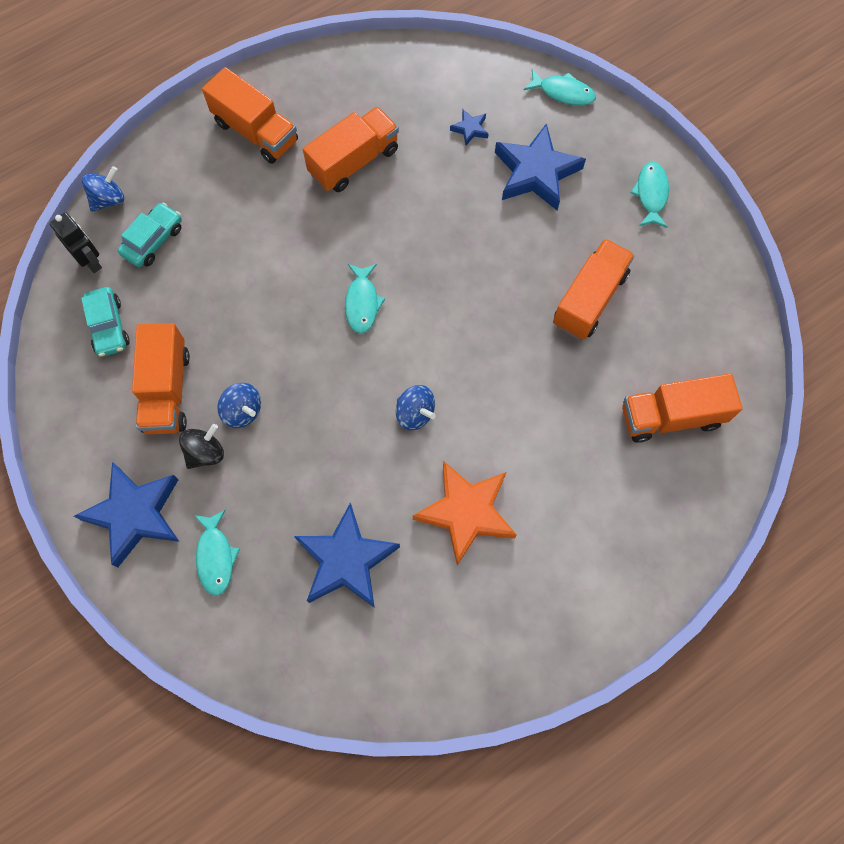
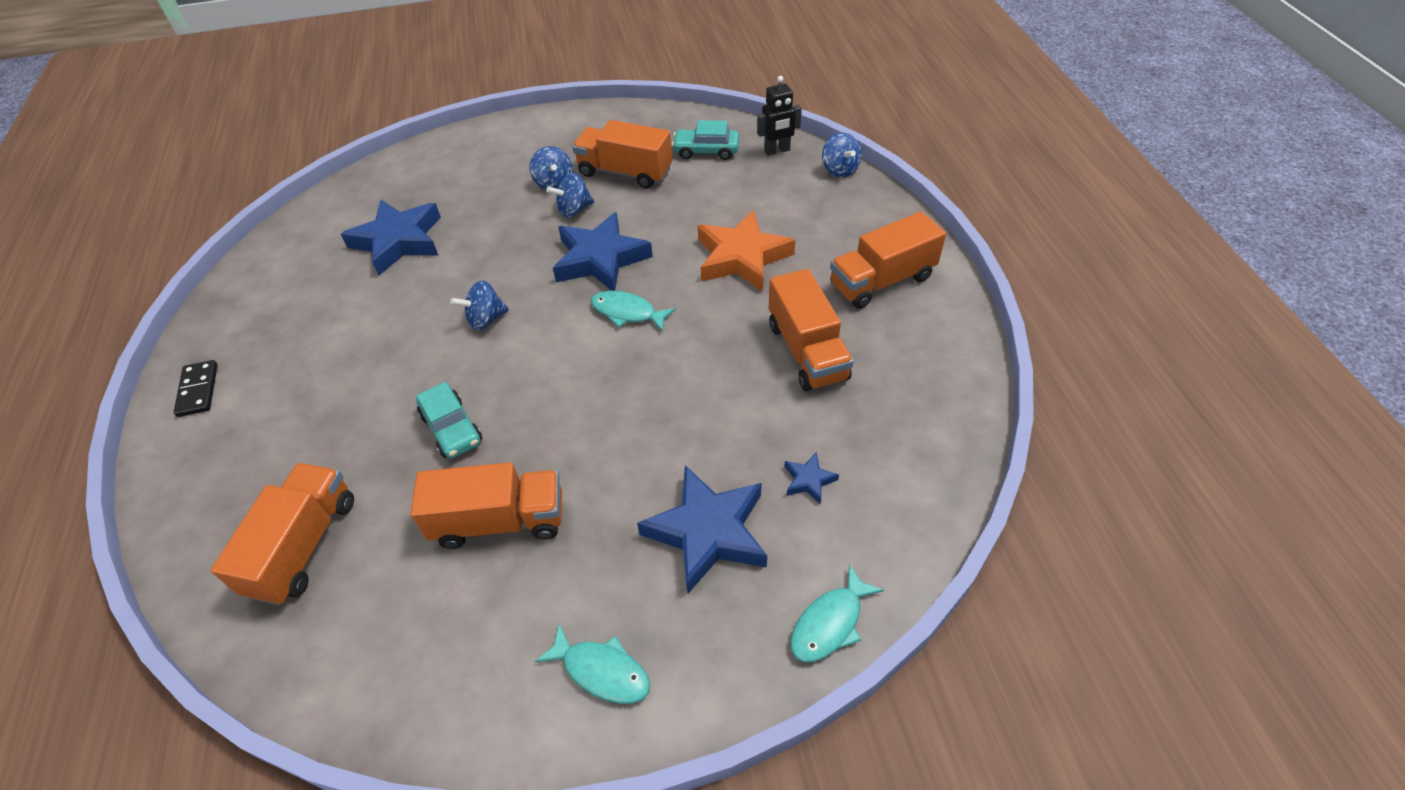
camera: 115 degrees right, 20 degrees down
blue star [74,462,179,568] -> blue star moved to [553,212,653,291]
turquoise car [118,202,182,267] -> turquoise car moved to [416,382,482,459]
black spinning top [179,424,224,469] -> blue spinning top [530,146,573,190]
turquoise fish [194,510,240,596] -> none
orange star [413,461,517,566] -> orange star moved to [698,210,795,291]
orange truck [553,239,635,340] -> orange truck turned 60 degrees counterclockwise [411,462,562,549]
none -> black domino [174,360,218,417]

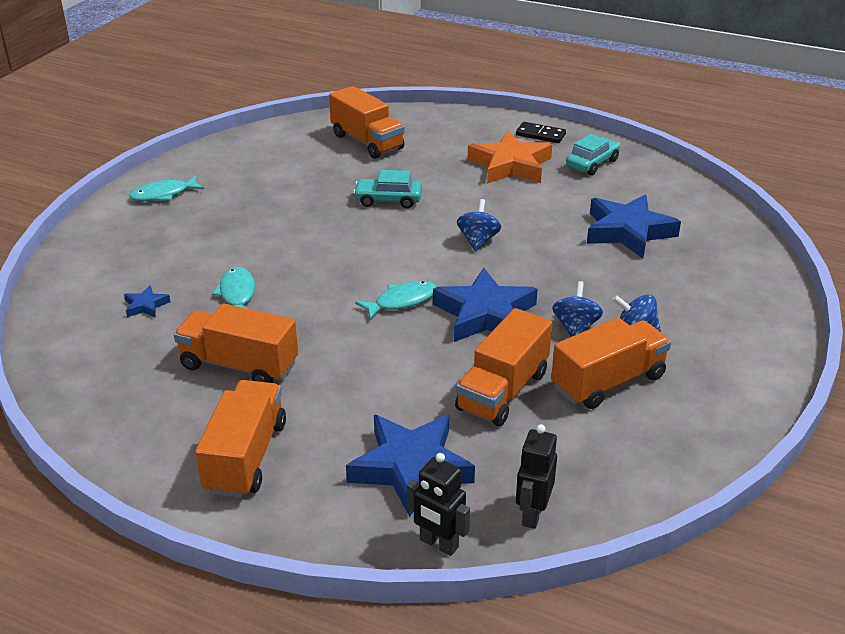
camera: 125 degrees right, 15 degrees down
orange truck [411,462,562,549] -> orange truck moved to [455,308,552,426]
blue star [637,465,767,594] -> blue star moved to [346,415,475,517]
turquoise car [672,120,739,160] -> turquoise car moved to [566,134,620,175]
orange star [698,210,795,291] -> orange star moved to [468,131,552,184]
turquoise fish [790,564,884,662] -> turquoise fish moved to [212,267,255,309]
blue spinning top [822,133,862,177] -> black robot [407,453,470,556]

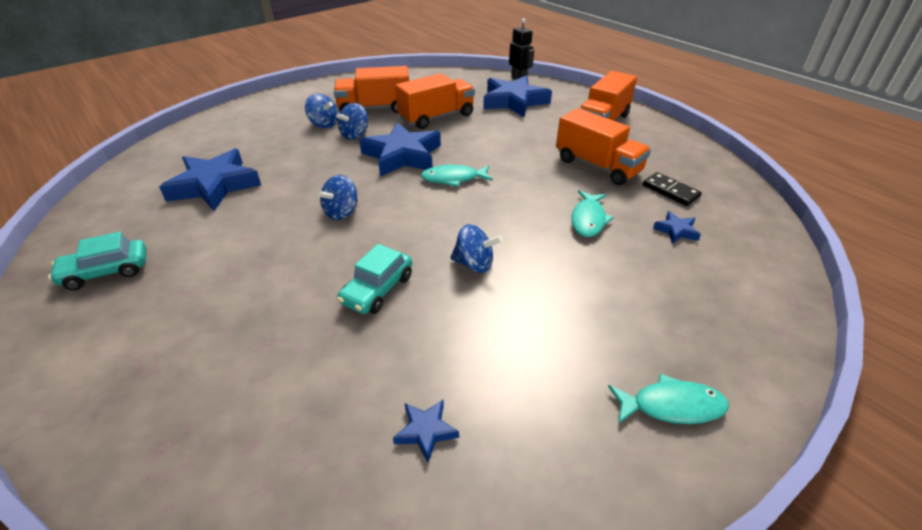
camera: 155 degrees left, 5 degrees up
orange truck [329,86,405,159] -> none
turquoise car [353,170,422,209] -> turquoise car turned 90 degrees clockwise [337,244,412,314]
orange star [468,131,552,184] -> none
black domino [516,122,566,143] -> black domino moved to [643,172,702,206]
black robot [516,424,557,529] -> none
none -> blue star [393,400,459,462]
none -> blue spinning top [450,224,503,273]

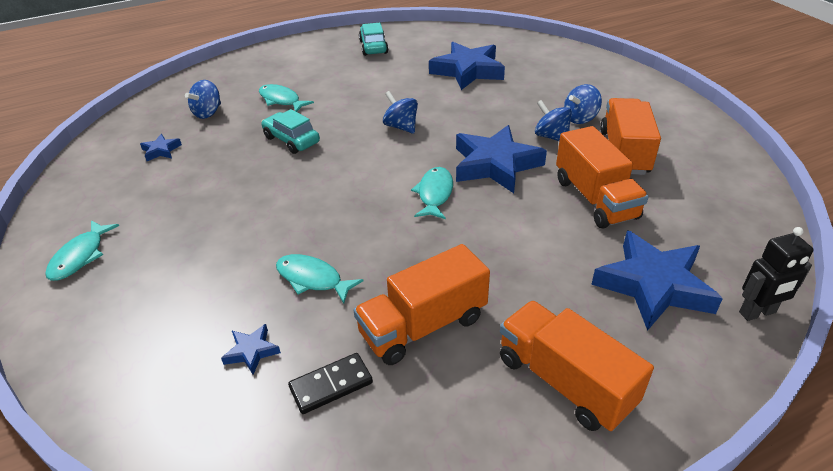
camera: 105 degrees right, 0 degrees up
blue spinning top [450,224,503,273] -> blue spinning top moved to [185,80,221,119]
none -> turquoise fish [259,84,314,112]

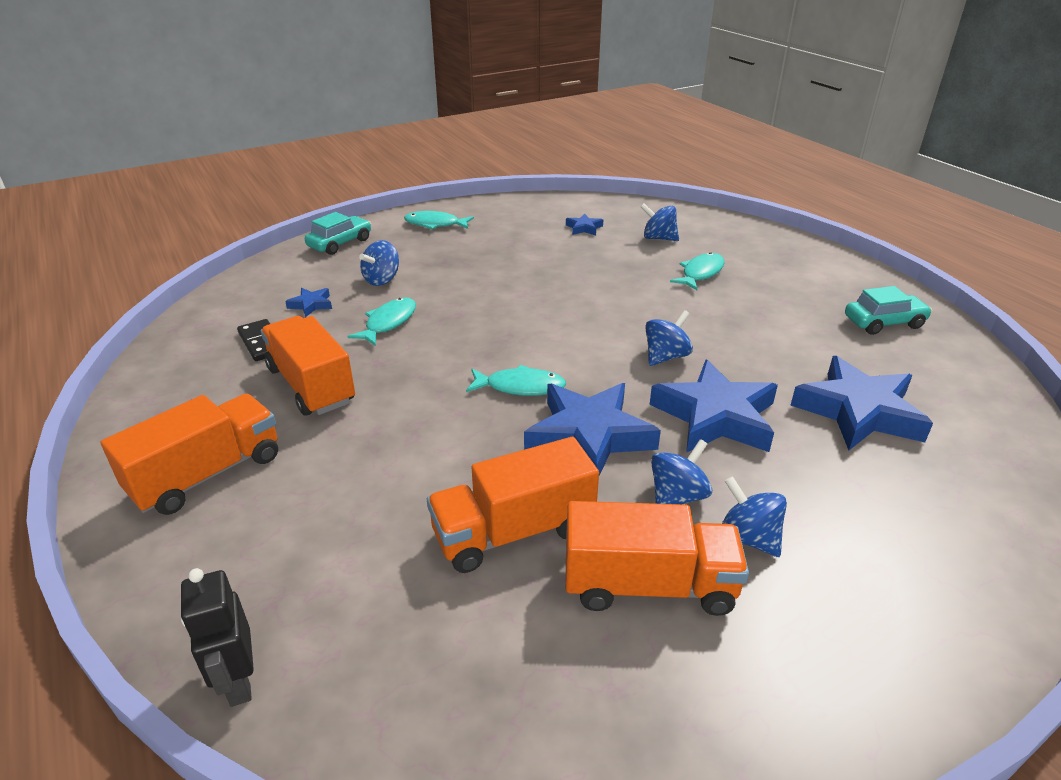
camera: 85 degrees right, 5 degrees down
turquoise car [261,109,320,154] -> turquoise car moved to [305,212,371,255]
blue star [591,230,723,331] -> blue star moved to [650,360,778,453]
none -> blue spinning top [359,240,399,286]

